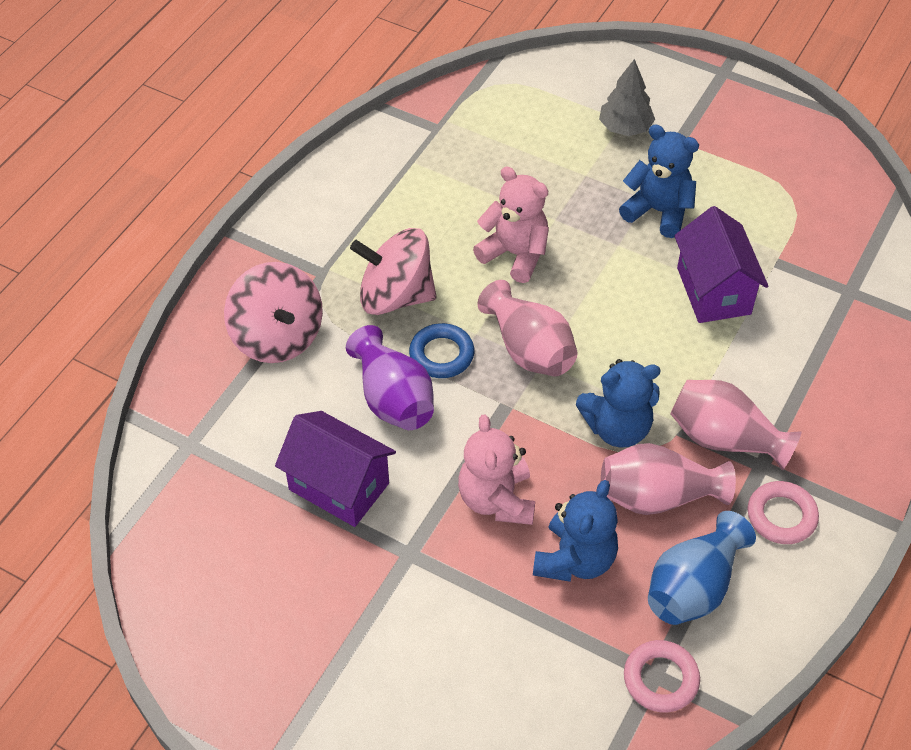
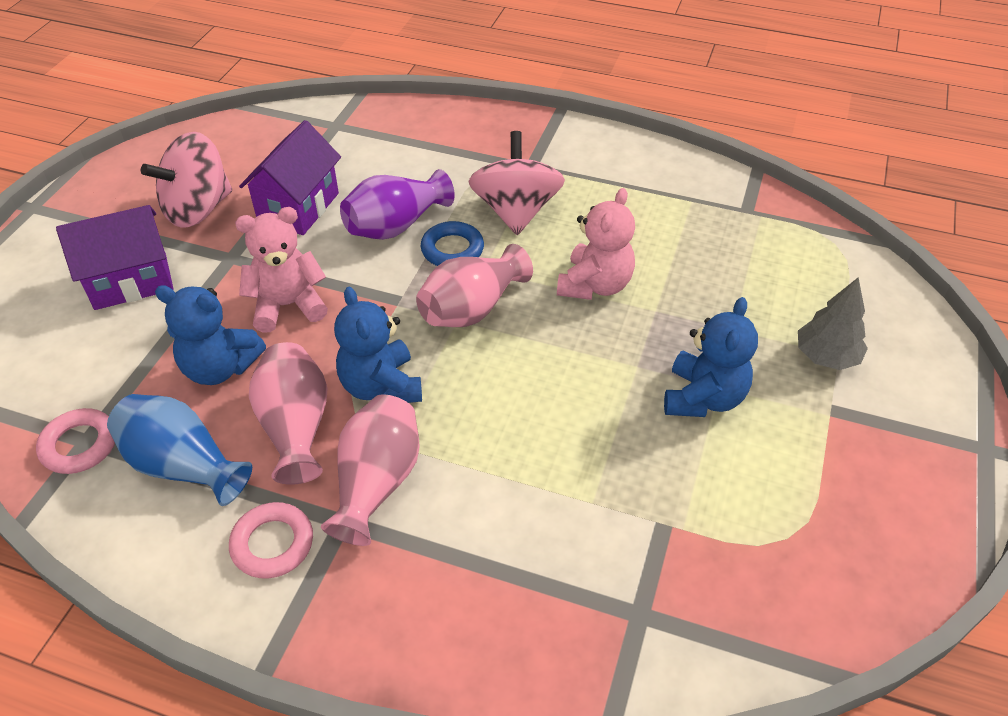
camera: 80 degrees right, 5 degrees down
pink spinning top [224,262,323,363] -> pink spinning top moved to [141,132,232,228]
purple house [674,206,768,323] -> purple house moved to [56,205,174,310]

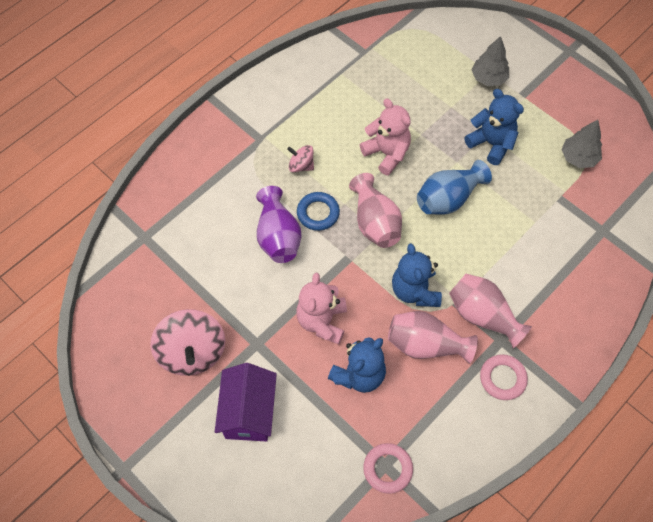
camera: 65 degrees left, 15 degrees up
blue vase [107,394,252,506] -> blue vase moved to [417,160,492,215]
purple house [239,120,341,235] -> none
blue teddy bear [334,287,422,403] -> blue teddy bear turned 75 degrees clockwise [392,243,442,307]
pink spinning top [468,131,565,235] -> pink spinning top [287,145,314,172], size x0.51
none -> grey tree [562,120,602,168]

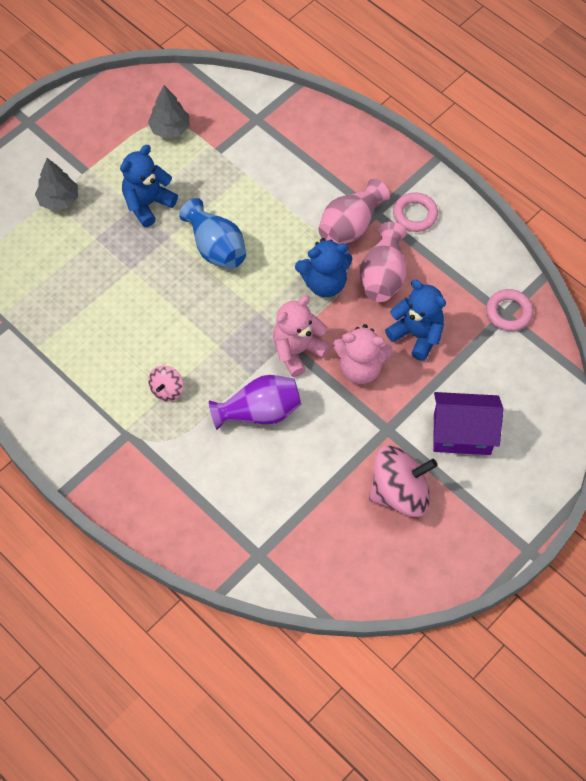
camera: 90 degrees left, 0 degrees up
blue ring [297,192,340,231] -> none
pink vase [349,173,402,248] -> none
pink teddy bear [360,98,411,176] -> pink teddy bear moved to [273,296,331,377]

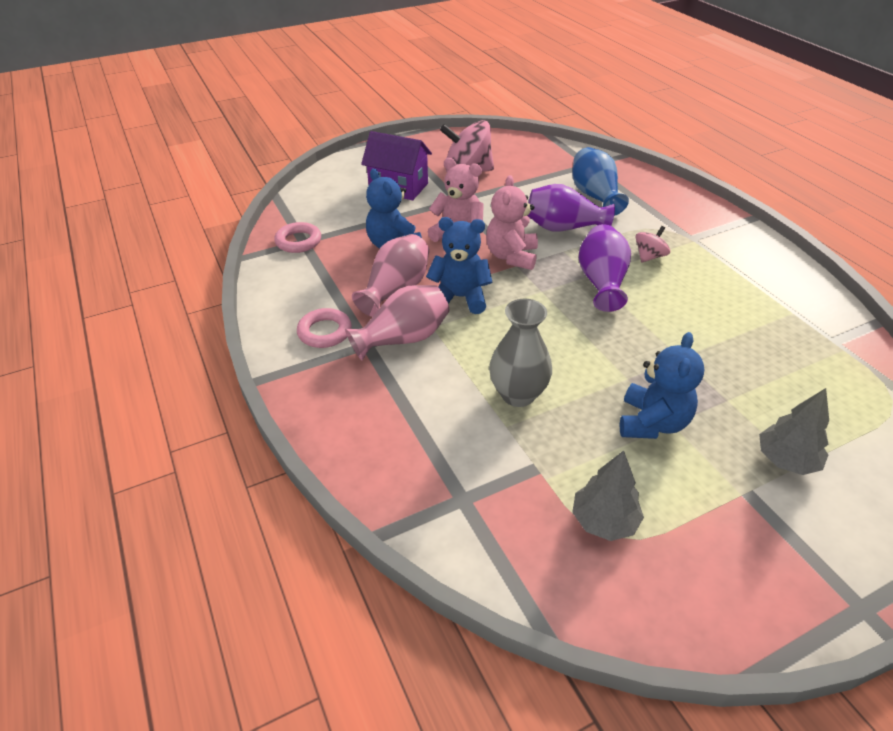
camera: 160 degrees left, 20 degrees down
blue teddy bear [120,145,178,227] -> blue teddy bear turned 45 degrees counterclockwise [620,332,704,439]
blue vase [179,198,246,269] -> blue vase moved to [573,147,629,216]
pink teddy bear [273,296,331,377] -> pink teddy bear turned 120 degrees clockwise [486,175,538,270]
none -> grey vase [489,299,552,407]
none -> purple vase [579,224,631,312]

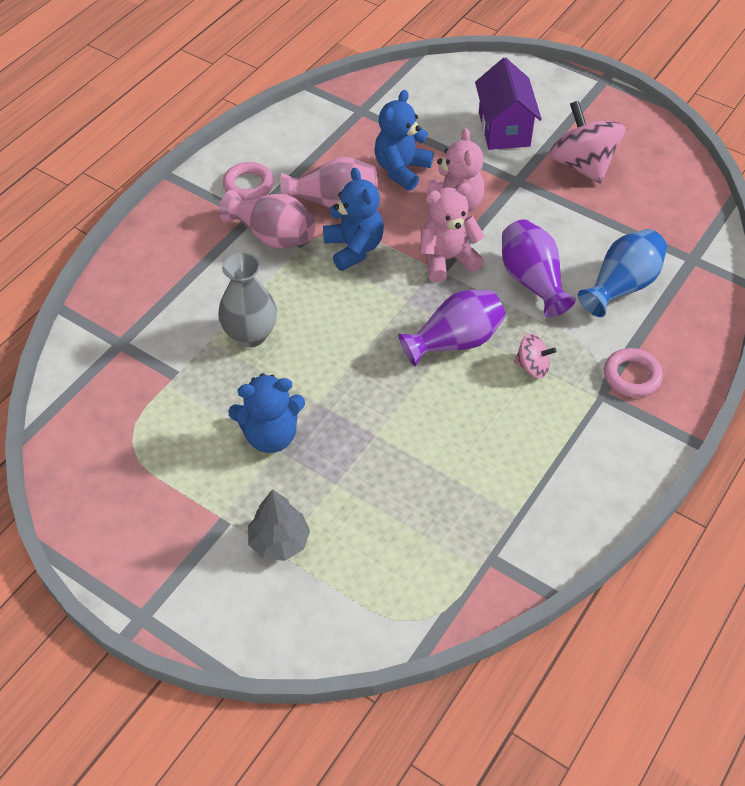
camera: 60 degrees right, 10 degrees up
pink ring [274,222,321,253] -> pink ring moved to [604,348,663,397]
grey tree [572,450,644,541] -> none

